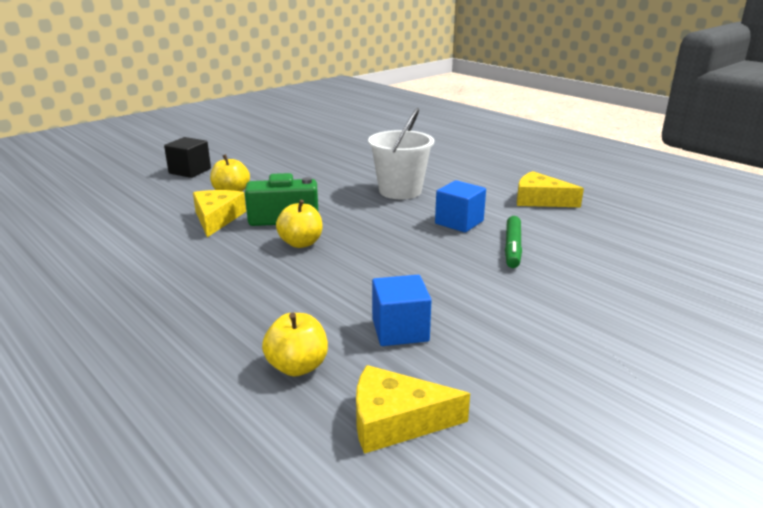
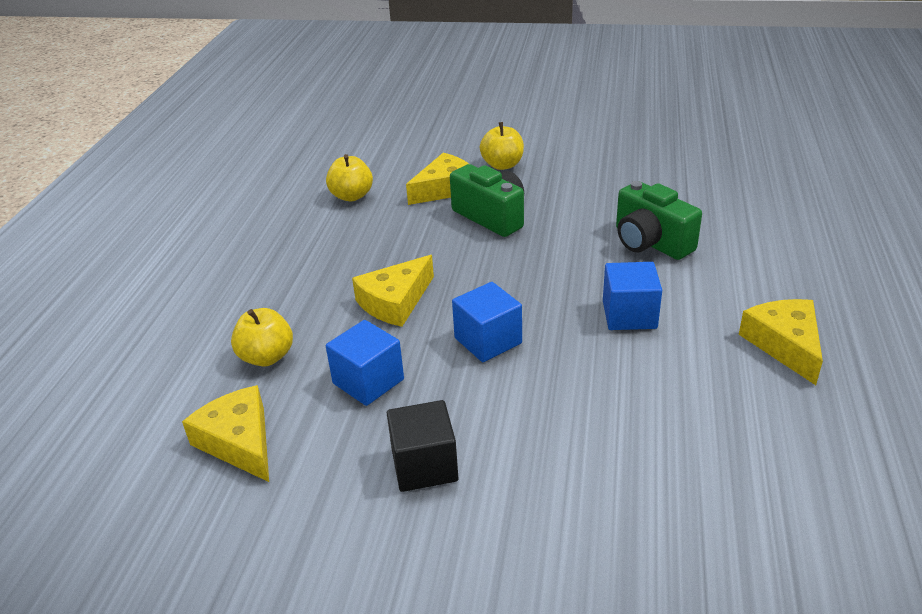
camera: 55 degrees right, 10 degrees up
black cube [164,137,211,178] -> black cube moved to [387,400,458,492]
yellow apple [276,200,322,248] -> yellow apple moved to [326,154,373,201]
white bucket [368,108,434,199] -> green camera [616,181,702,260]
green marker [505,216,522,268] -> none
none -> yellow cheese [352,255,434,327]
none -> blue cube [452,282,522,362]

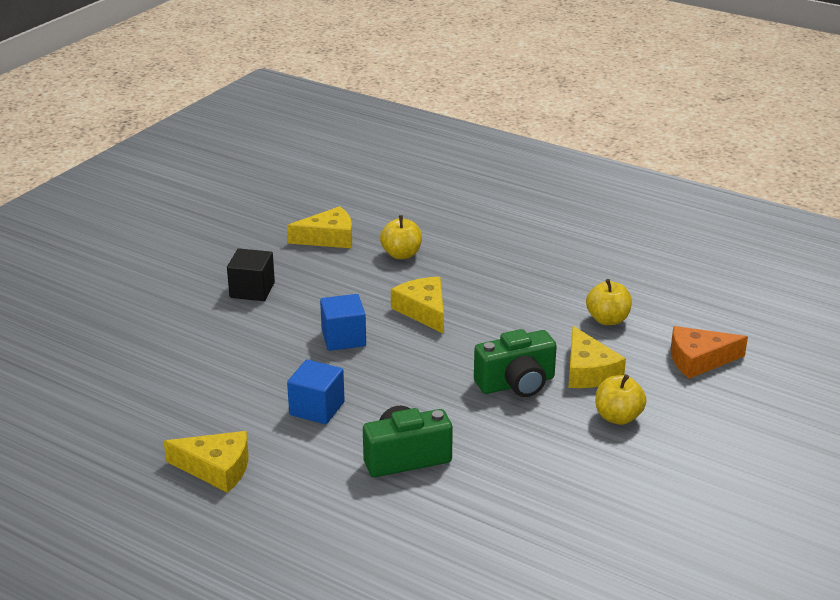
camera: 110 degrees right, 5 degrees down
blue cube [326,320,404,406] -> none
none -> orange cheese [671,326,748,379]

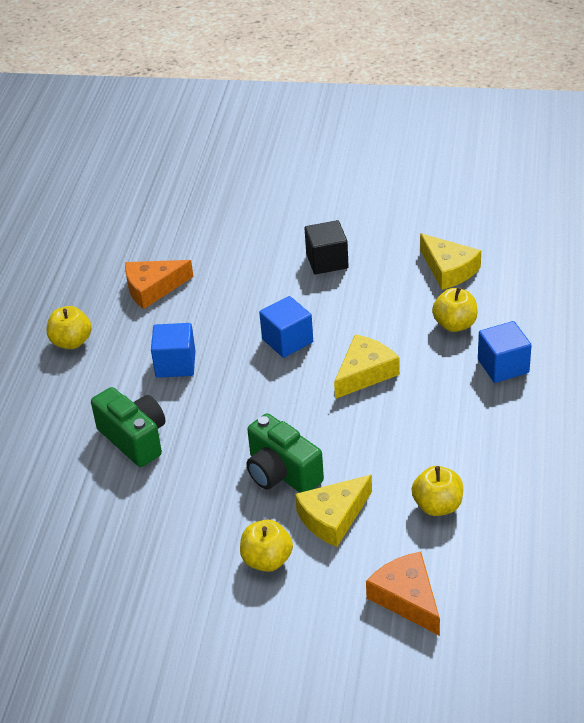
camera: 70 degrees right, 10 degrees up
yellow cheese [164,431,248,493] -> yellow apple [47,306,91,349]
none -> orange cheese [125,260,194,309]
none -> blue cube [478,321,532,383]

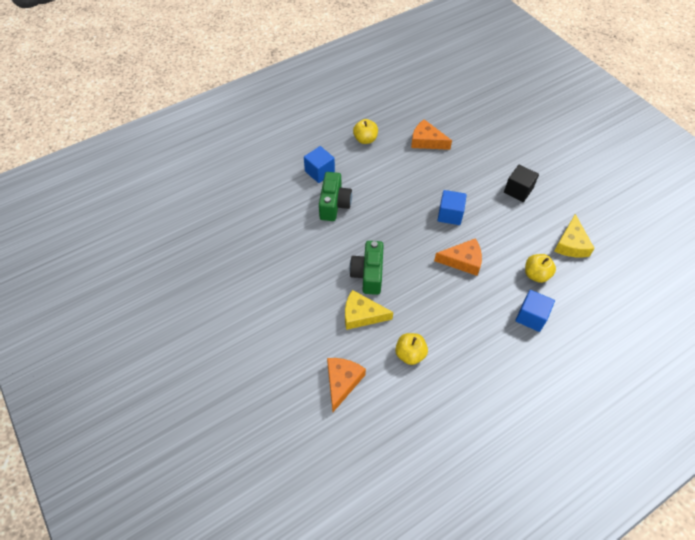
camera: 45 degrees right, 15 degrees up
blue cube [151,323,196,378] -> blue cube moved to [304,146,335,183]
yellow apple [240,520,293,572] -> none
yellow cheese [334,334,400,399] -> orange cheese [434,238,482,276]

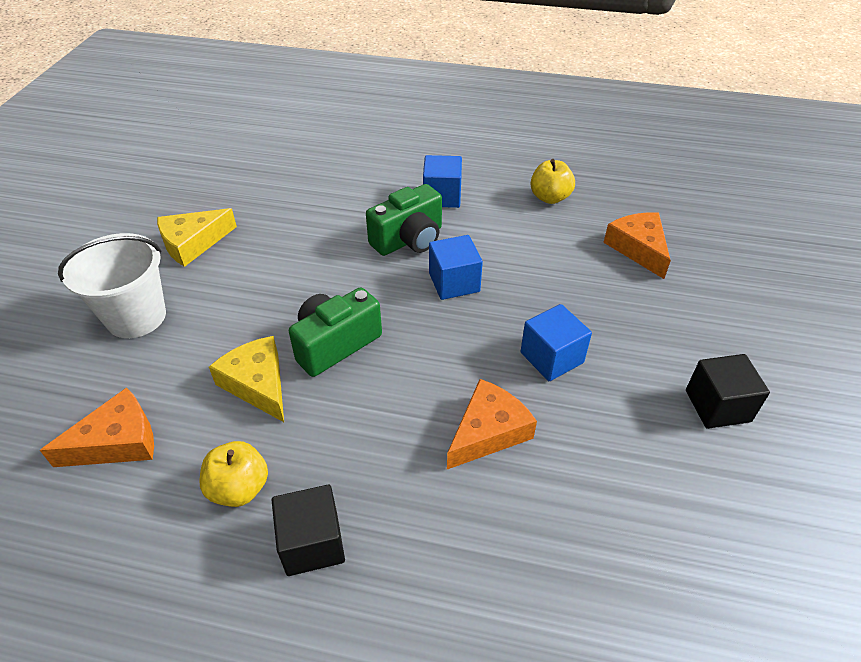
camera: 45 degrees right, 10 degrees down
orange cheese [434,238,482,276] -> orange cheese turned 90 degrees counterclockwise [447,379,537,469]
blue cube [515,290,555,332] -> blue cube moved to [429,235,483,300]
yellow apple [525,254,556,283] -> none
yellow cheese [554,214,595,257] -> yellow cheese moved to [157,208,237,267]
none -> white bucket [58,233,166,338]
none -> black cube [271,485,345,576]

